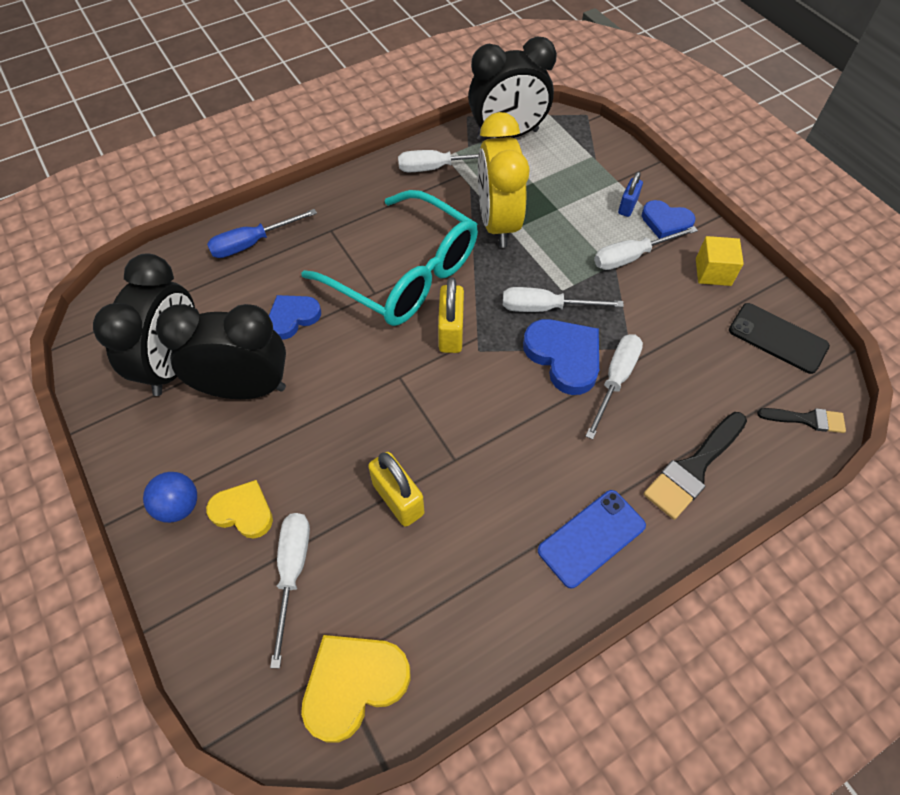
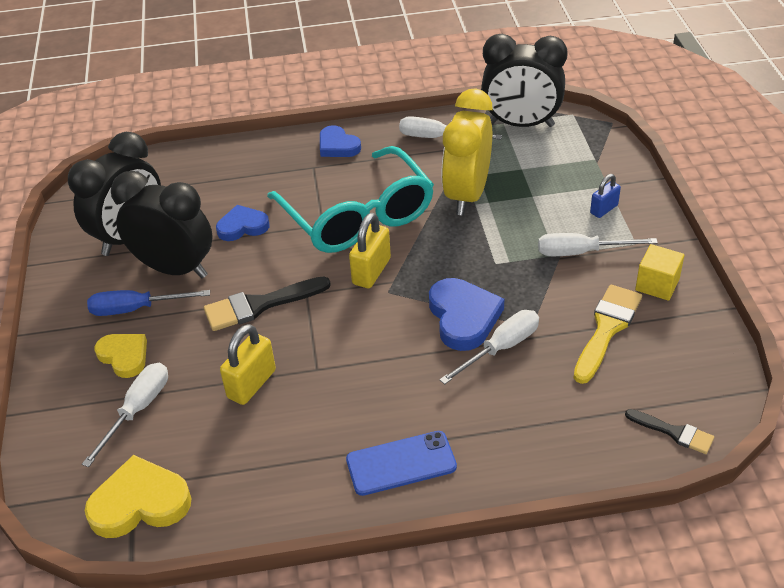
camera: 25 degrees right, 15 degrees down
blue ball [143,472,197,523] -> none
blue screwdriver [207,209,317,258] -> blue screwdriver moved to [87,290,210,316]
yellow padlock [368,452,424,527] -> yellow padlock turned 45 degrees clockwise [220,324,276,405]
white screwdriver [503,287,624,312] -> none
blue heart [642,200,695,239] -> blue heart moved to [320,125,361,157]
black brush [643,412,747,520] -> black brush moved to [204,276,331,331]
black phone [729,303,830,374] -> none
none -> yellow brush [574,285,642,384]

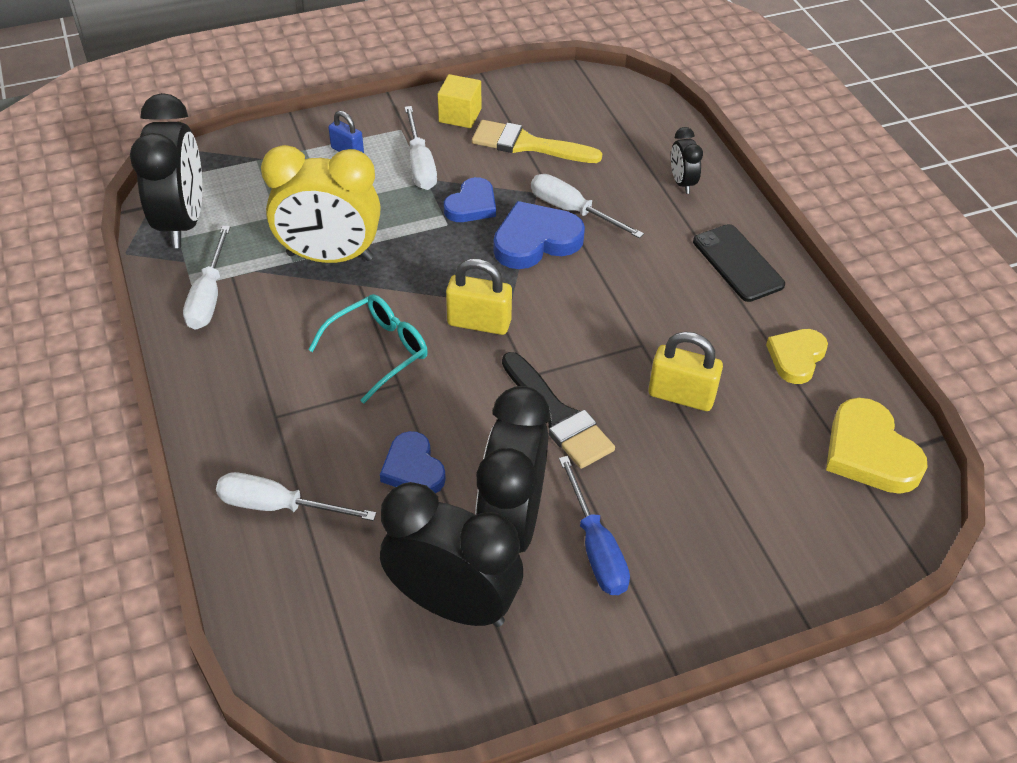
camera: 105 degrees left, 5 degrees up
white screwdriver [82,363,168,467] -> white screwdriver moved to [216,472,376,521]
yellow heart [94,334,147,378] -> yellow heart moved to [766,329,828,384]
turquoise glasses [267,146,434,253] -> turquoise glasses [308,294,428,404], size x0.54
blue heart [320,125,361,157] -> blue heart moved to [444,177,496,222]
blue phone [346,431,457,496] -> black phone [693,224,785,302]
black brush [625,409,714,454] -> none
none -> black clock [671,127,703,194]

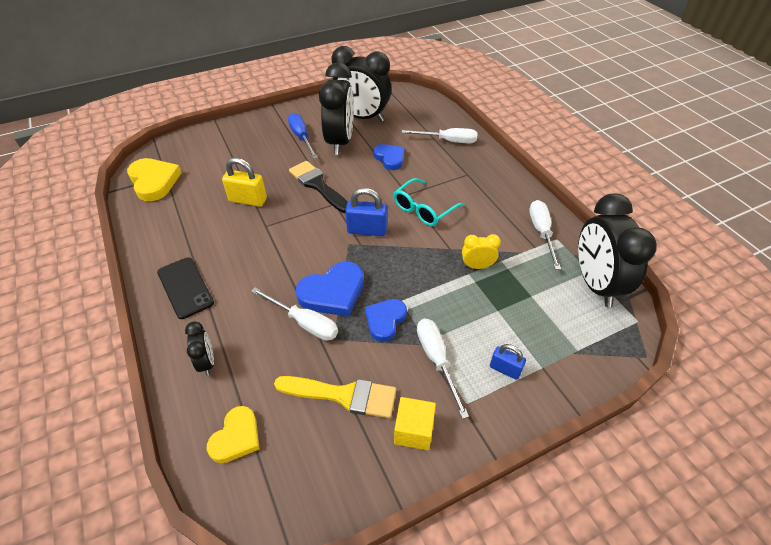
camera: 175 degrees right, 0 degrees up
yellow clock [261,145,381,263] -> yellow clock [462,234,501,269], size x0.46
yellow padlock [446,259,512,335] -> blue padlock [345,188,387,236]
yellow heart [766,329,828,384] -> yellow heart moved to [207,406,260,463]

